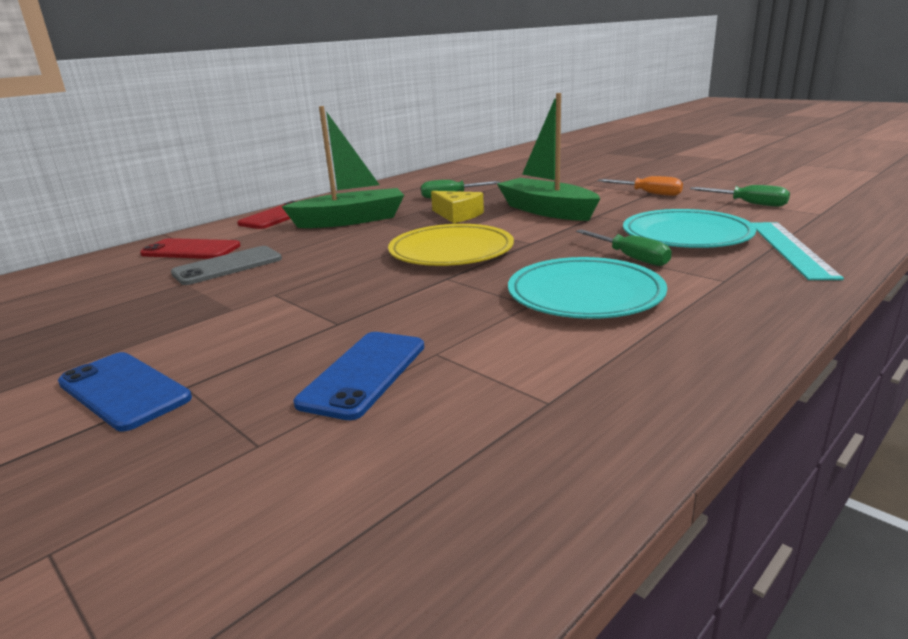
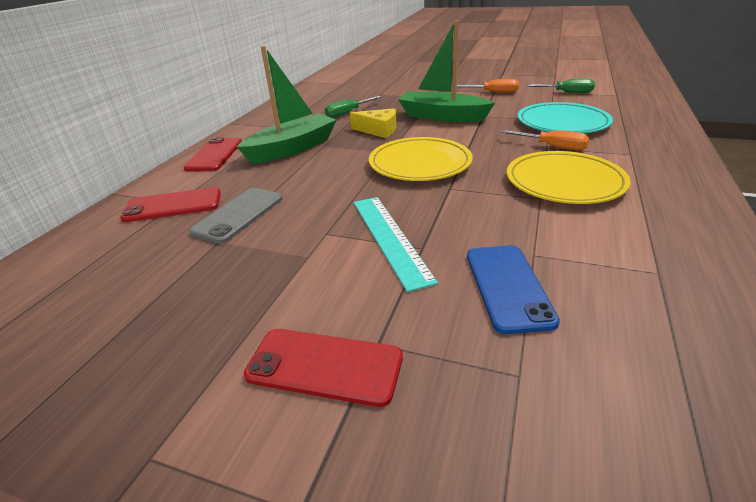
camera: 25 degrees left, 10 degrees up
blue phone [58,352,192,431] -> red phone [244,329,403,407]
turquoise plate [508,257,667,319] -> yellow plate [507,151,631,204]
green screwdriver [576,229,672,266] -> orange screwdriver [500,130,589,150]
turquoise ruler [752,222,844,280] -> turquoise ruler moved to [354,197,438,292]

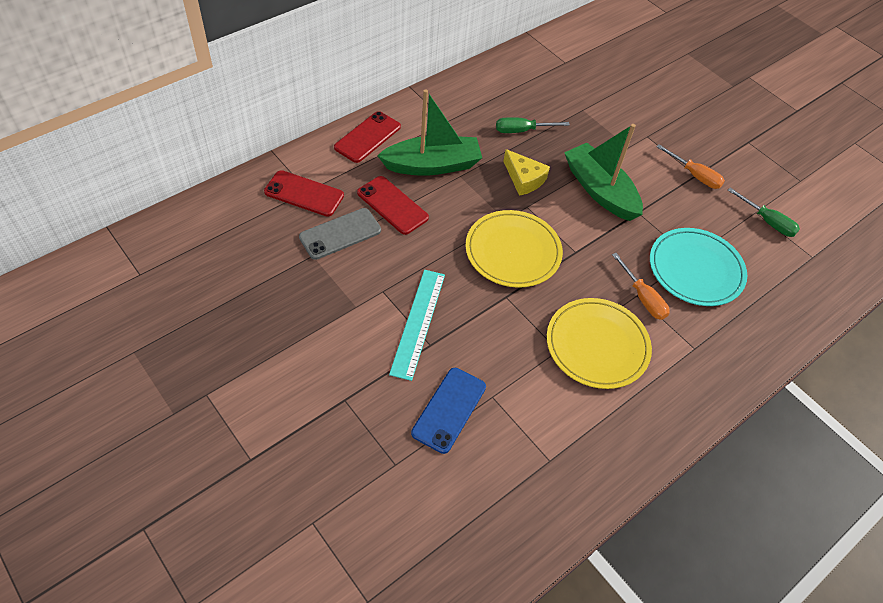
camera: 25 degrees right, 20 degrees up
red phone [244,329,403,407] -> red phone moved to [357,176,429,235]

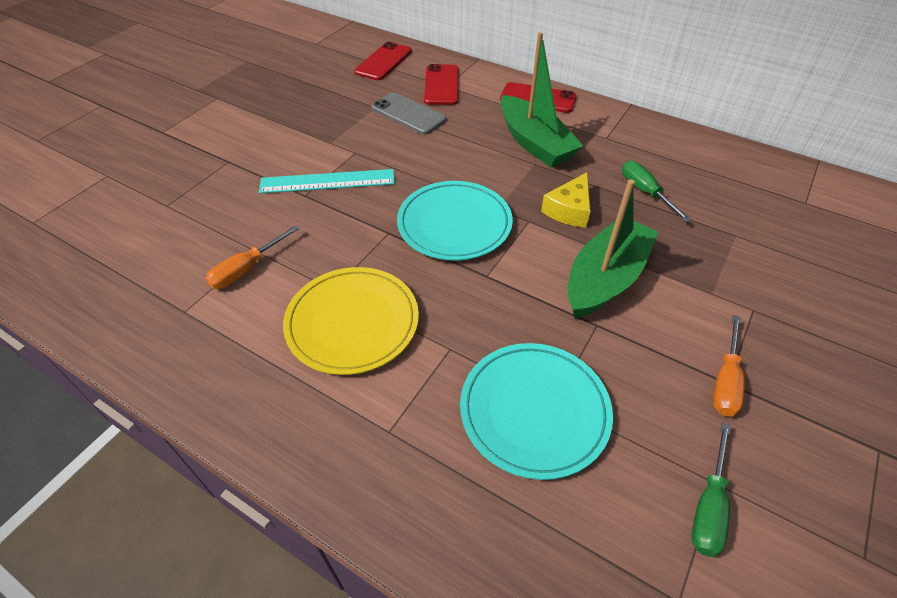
camera: 75 degrees right, 5 degrees down
red phone [357,176,429,235] -> red phone moved to [354,42,412,80]
blue phone [411,368,486,454] -> none
yellow plate [466,210,563,288] -> turquoise plate [397,181,513,261]
orange screwdriver [612,253,669,320] -> orange screwdriver moved to [205,225,299,289]

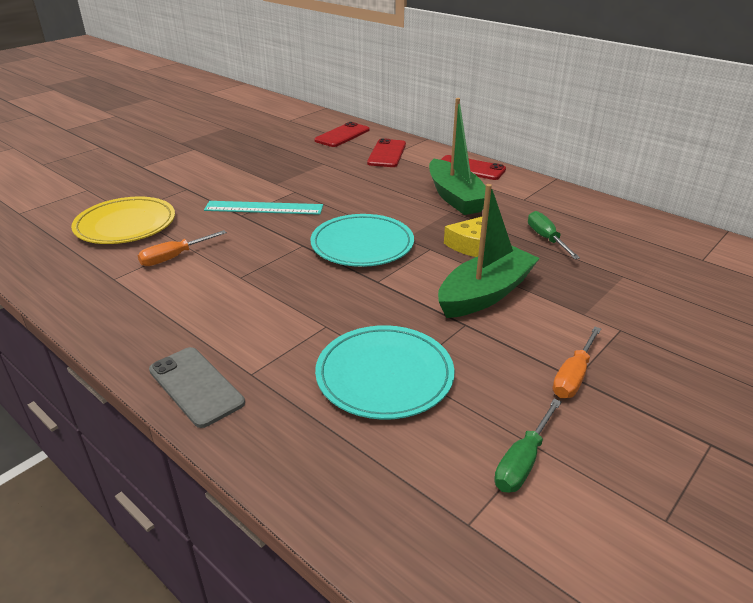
camera: 10 degrees right, 15 degrees down
yellow plate [283,267,419,375] -> yellow plate moved to [71,197,175,244]
grey phone [371,92,446,134] -> grey phone moved to [149,347,245,428]

